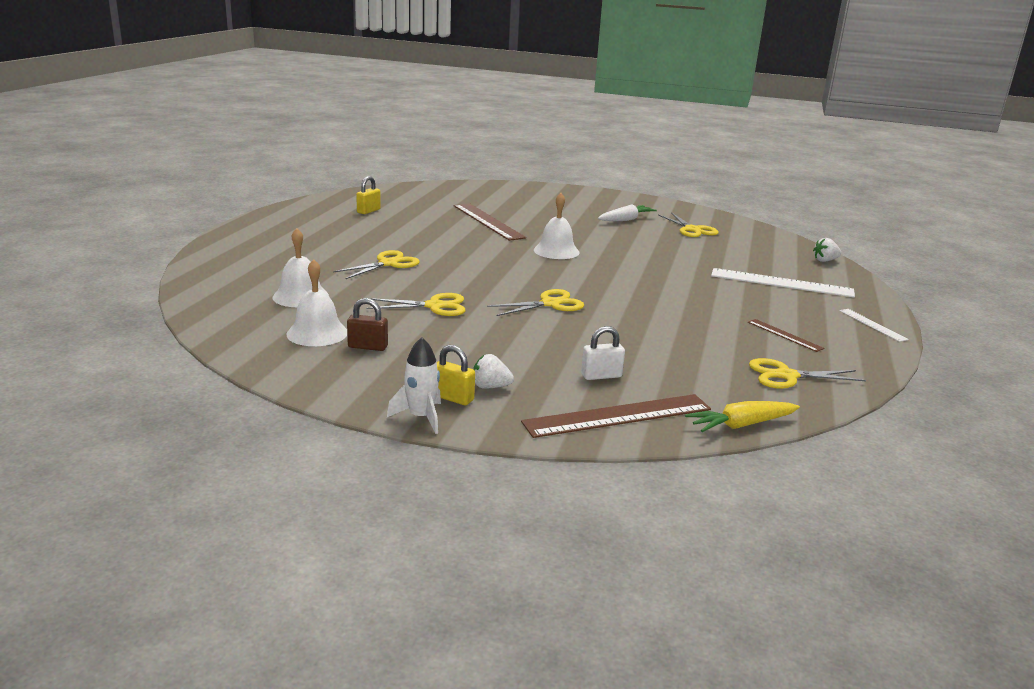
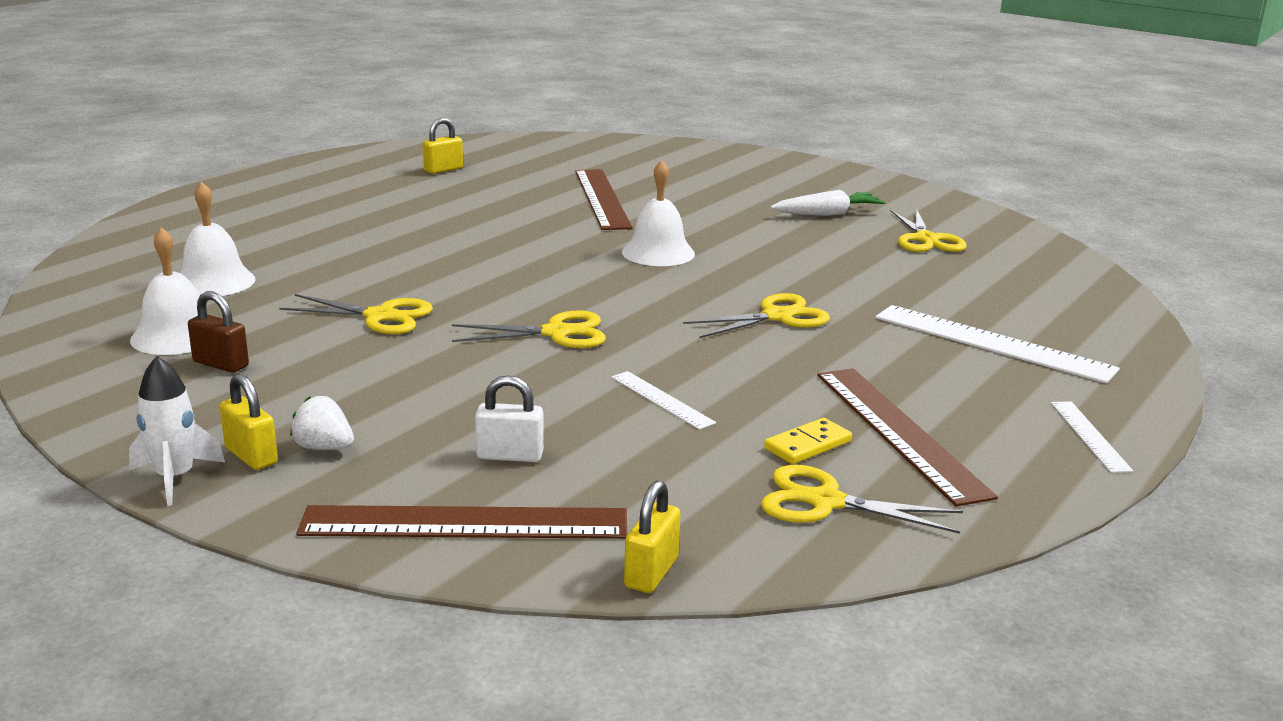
camera: 20 degrees right, 0 degrees up
yellow scissors [333,250,420,279] -> yellow scissors moved to [683,293,830,338]
yellow carrot [685,401,800,432] -> yellow padlock [624,480,680,593]
brown ruler [748,319,824,352] -> brown ruler [817,369,998,507], size x1.94
white strawberry [813,238,841,262] -> none
none -> white ruler [611,371,716,430]
none -> yellow domino [764,418,852,464]

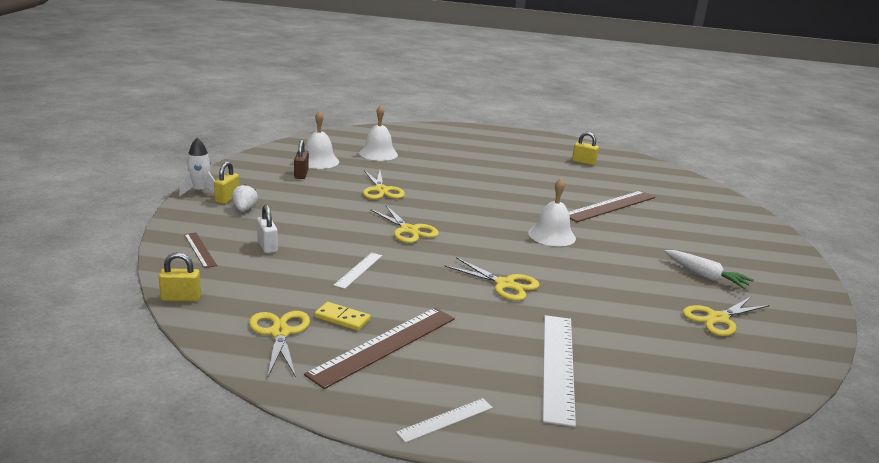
camera: 60 degrees right, 0 degrees up
brown ruler [296,505,627,539] -> brown ruler [184,232,217,268], size x0.52

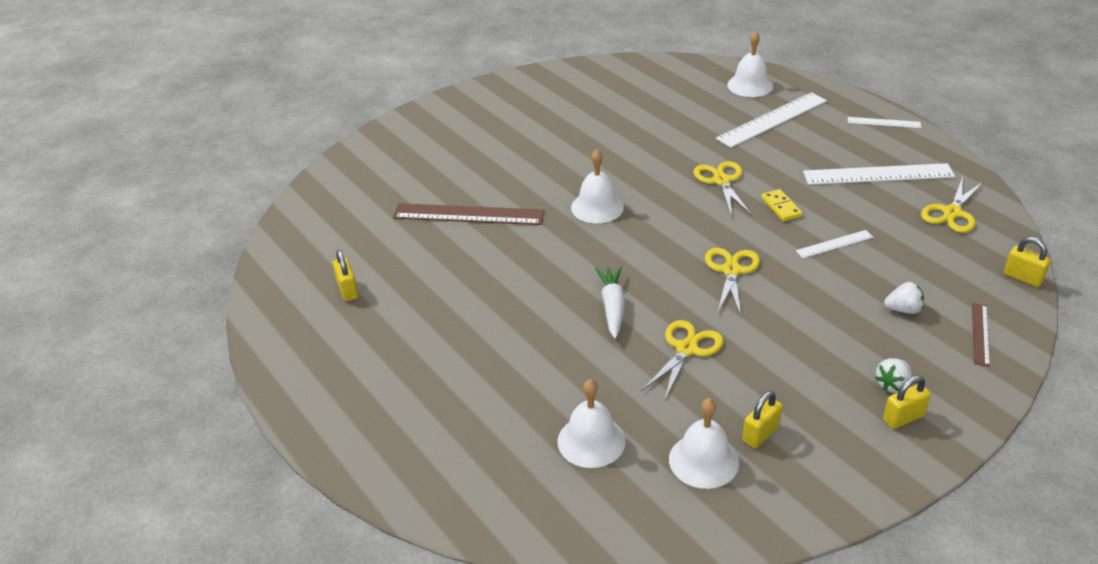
camera: 130 degrees left, 15 degrees up
white rocket [179,138,215,196] -> none
white padlock [257,205,278,253] -> white strawberry [884,282,924,314]
brown padlock [294,140,309,179] -> yellow padlock [742,391,783,448]
brown ruler [304,308,455,389] -> white ruler [803,163,955,185]
yellow domino [315,302,370,331] -> yellow domino moved to [761,189,803,221]
white carrot [664,250,754,289] -> white carrot moved to [595,266,625,339]
yellow scissors [683,297,770,336] -> none
none -> white bell [727,31,773,97]

